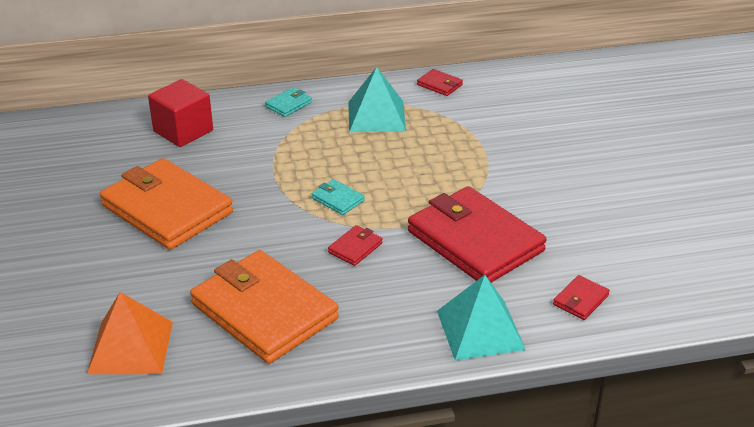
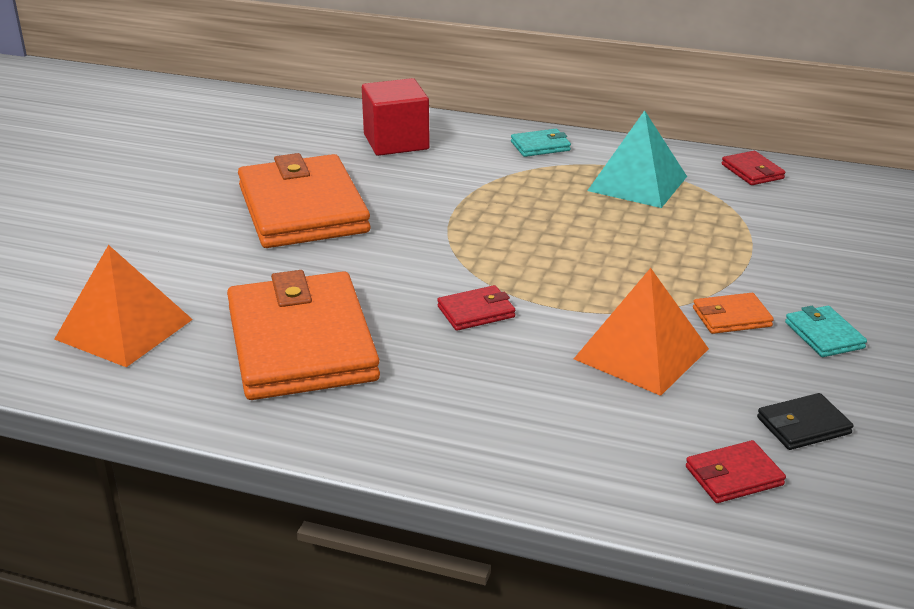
camera: 30 degrees right, 5 degrees down
turquoise wallet [312,179,365,215] -> turquoise wallet moved to [785,306,867,357]
red wallet [408,186,547,283] -> orange pyramid [574,268,709,396]
turquoise pyramid [437,275,526,360] -> none
none -> orange wallet [693,293,774,334]
none -> black wallet [757,393,854,450]

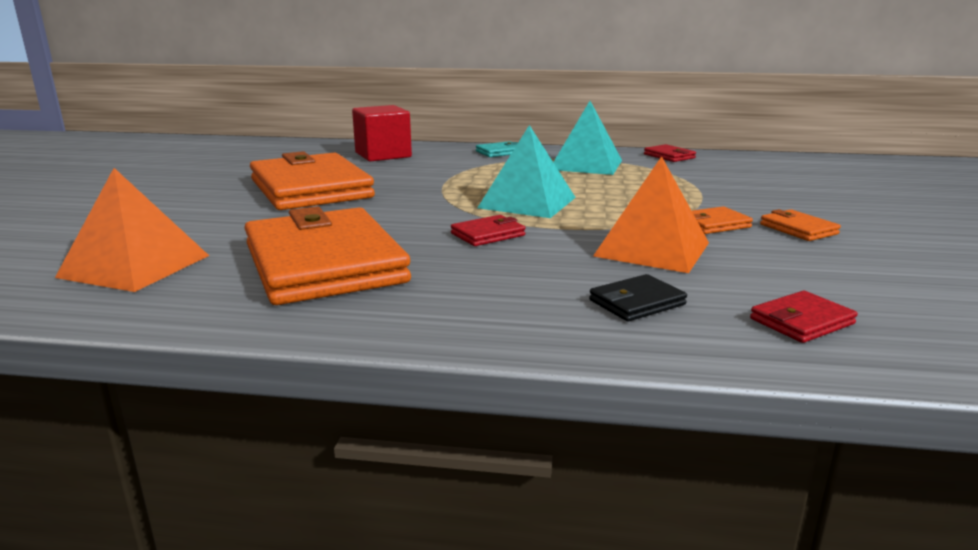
camera: 10 degrees left, 10 degrees down
black wallet [757,393,854,450] -> black wallet moved to [589,274,687,321]
turquoise wallet [785,306,867,357] -> orange wallet [760,209,841,241]
none -> turquoise pyramid [477,125,576,218]

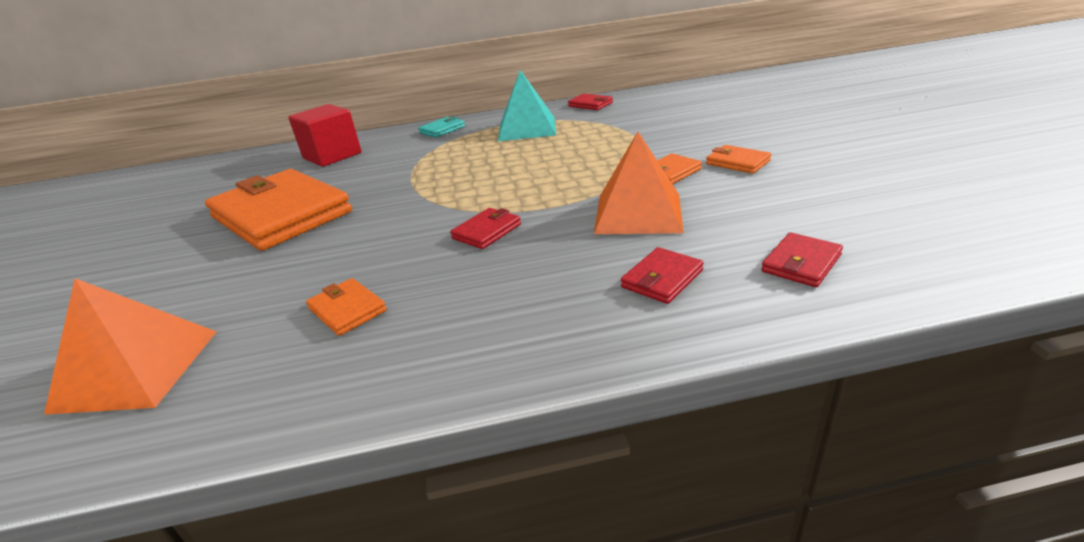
camera: 15 degrees left, 10 degrees up
orange wallet [245,206,411,305] -> orange wallet [306,278,387,336], size x0.40
turquoise pyramid [477,125,576,218] -> none
black wallet [589,274,687,321] -> red wallet [621,247,704,304]

